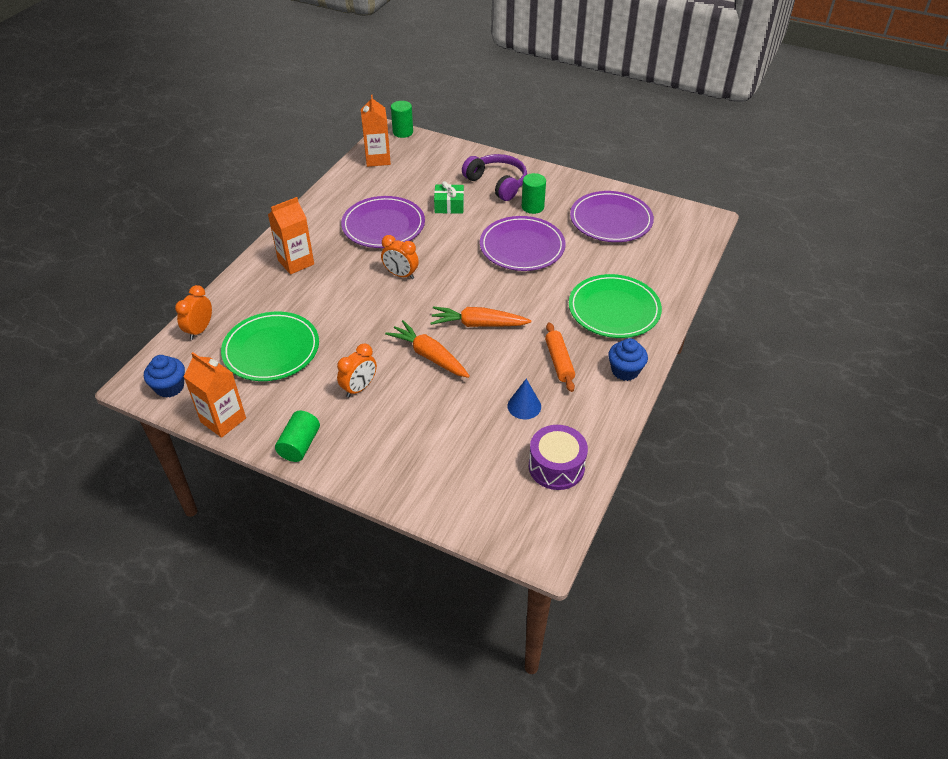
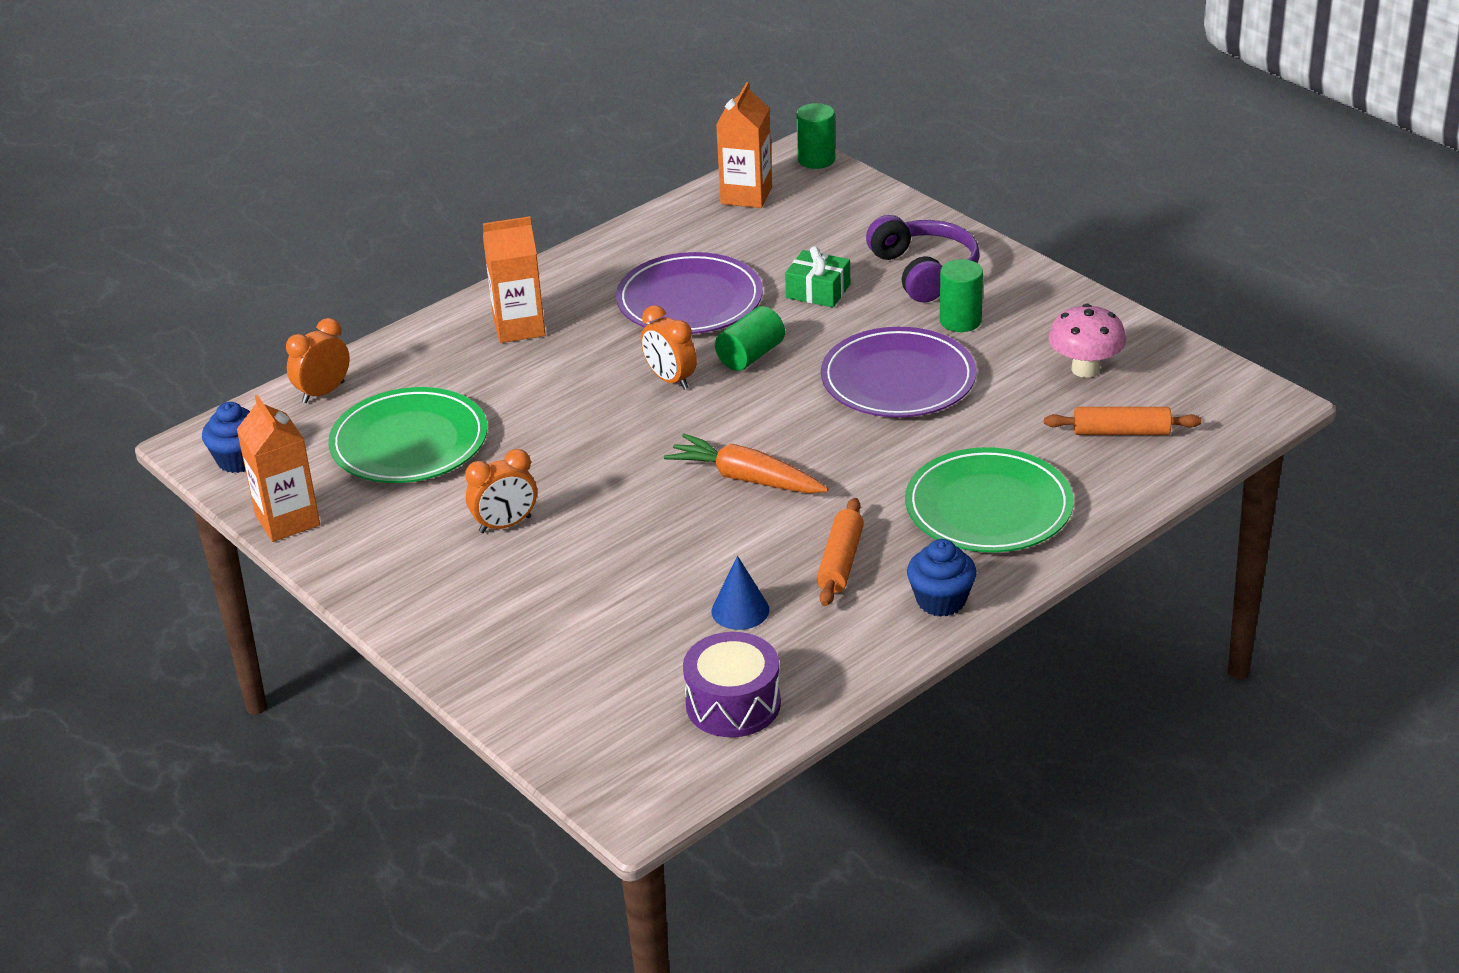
camera: 25 degrees right, 10 degrees down
green cylinder [275,411,320,462] -> green cylinder moved to [715,306,785,371]
orange carrot [385,320,470,378] -> none
purple plate [570,191,654,242] -> pink mushroom [1049,304,1126,378]
none -> orange rolling pin [1044,407,1201,435]

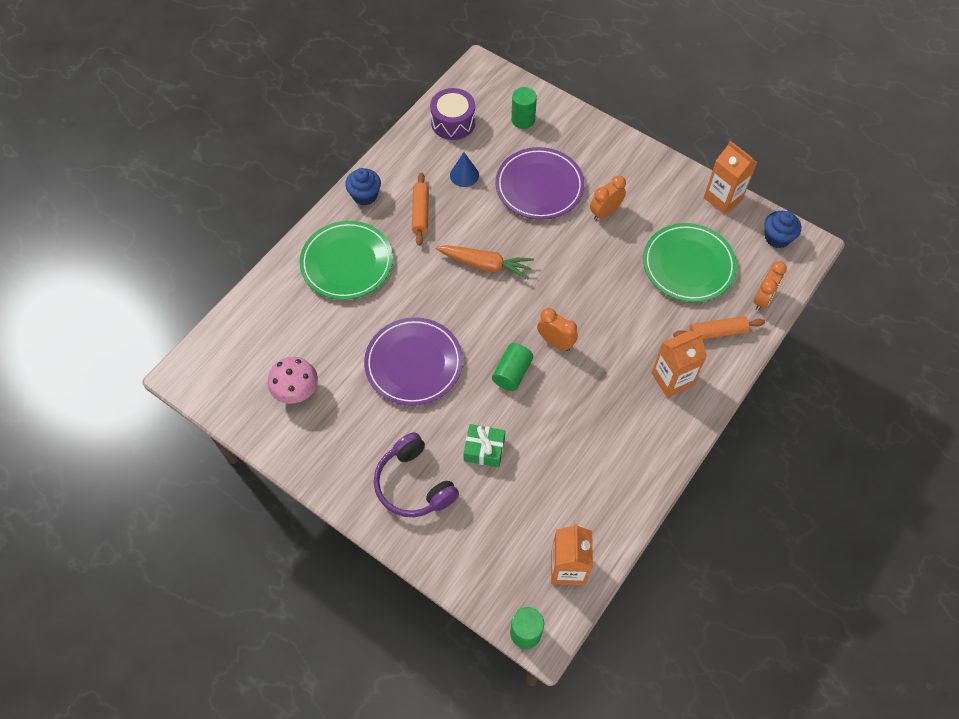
camera: 165 degrees right, 25 degrees up
purple plate [616,252,763,334] -> purple plate moved to [495,147,585,220]
green cylinder [940,259,983,332] -> green cylinder moved to [511,87,537,129]
orange rolling pin [1044,407,1201,435] -> orange rolling pin moved to [673,316,765,339]

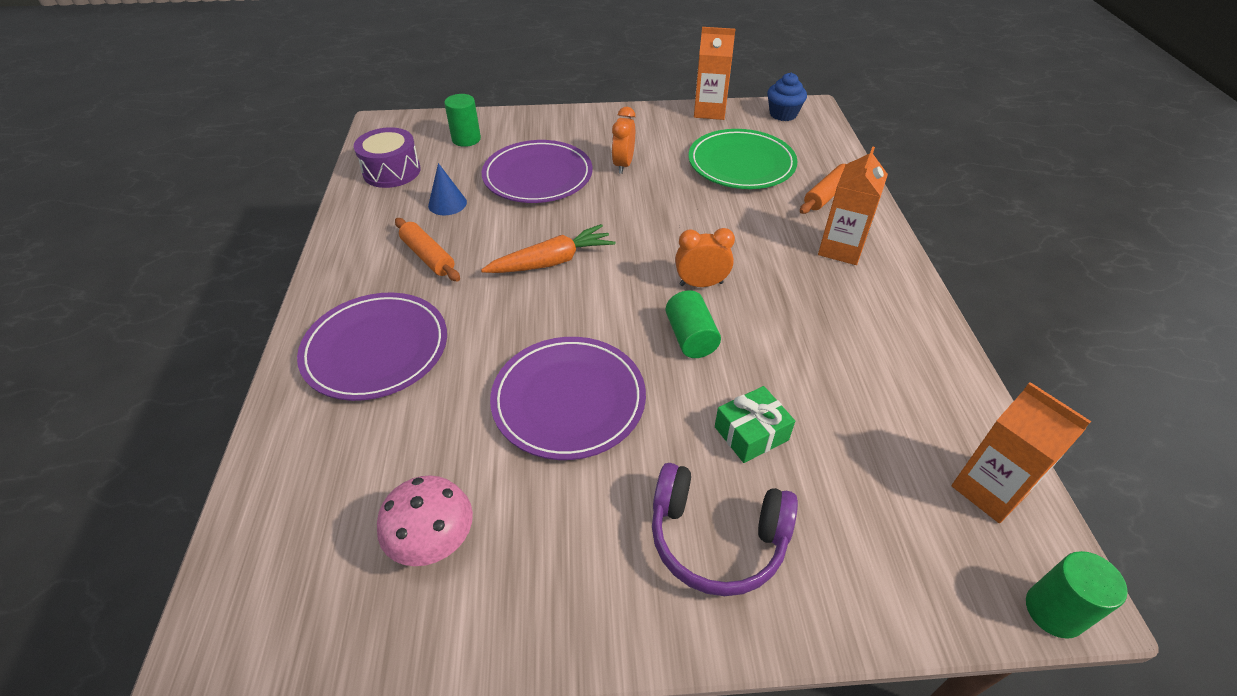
camera: 40 degrees left, 15 degrees down
green plate [300,221,393,300] -> purple plate [297,293,447,401]
blue cupcake [345,168,381,205] -> none
orange clock [754,261,787,311] -> none

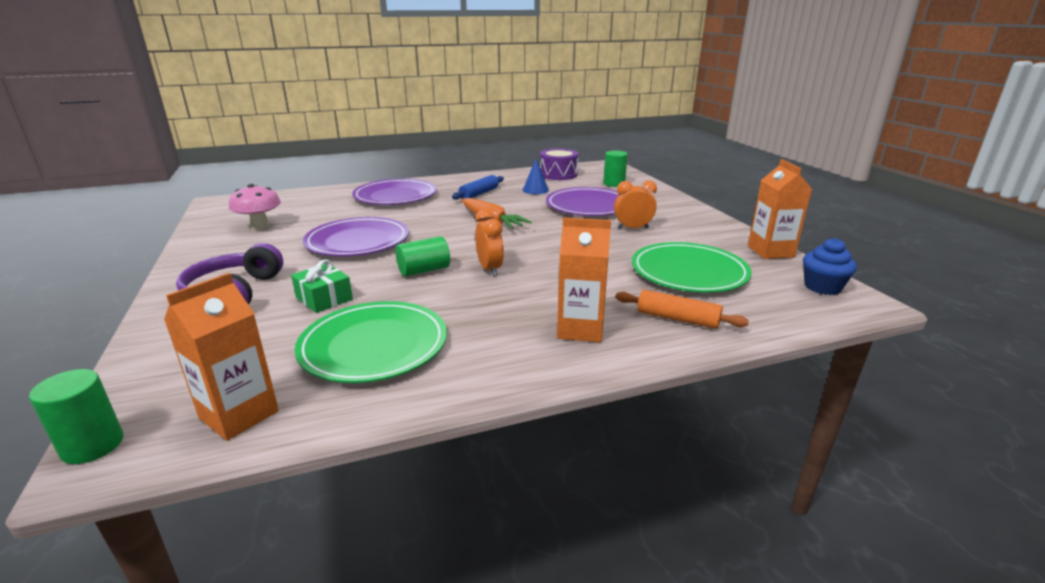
camera: 75 degrees right, 20 degrees down
orange rolling pin [395,218,460,282] -> blue rolling pin [452,175,504,200]
none -> green plate [294,301,447,383]

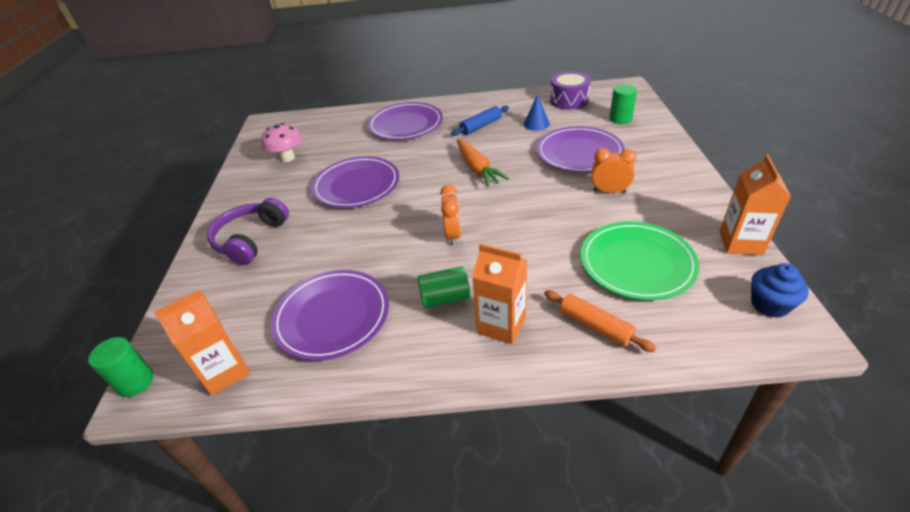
camera: 20 degrees right, 15 degrees up
green gift [291,259,353,313] -> none
green plate [294,301,447,383] -> purple plate [271,270,389,361]
green cylinder [396,236,450,276] -> green cylinder moved to [417,266,470,308]

